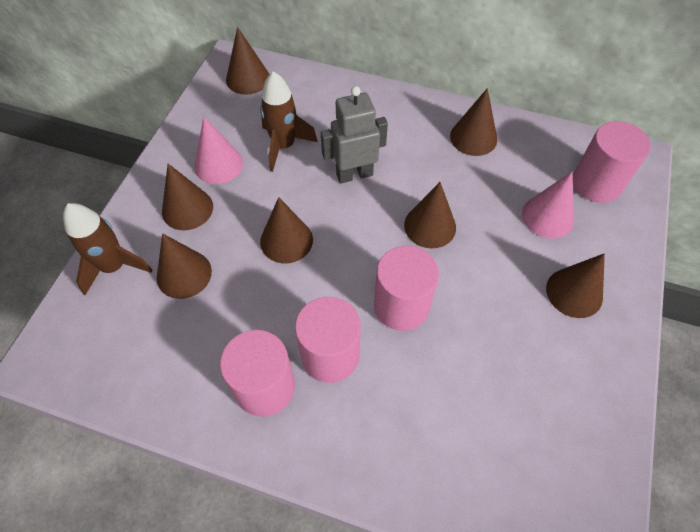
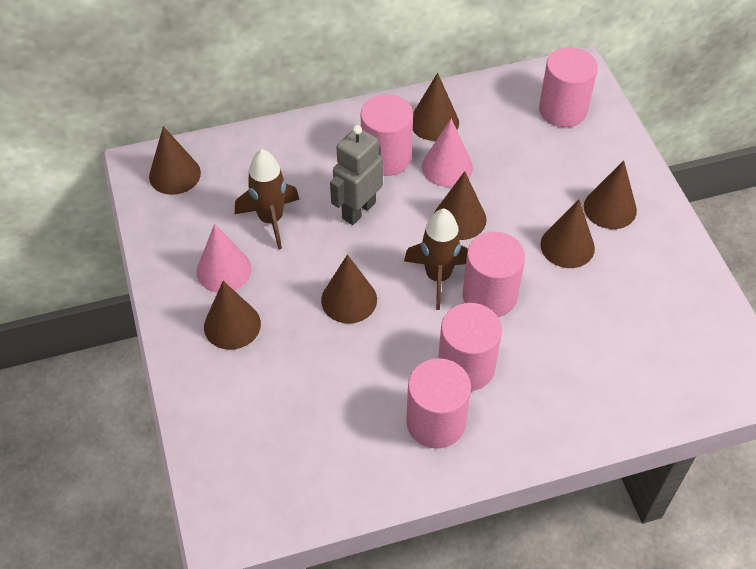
camera: 35 degrees left, 5 degrees down
brown rocket [63,203,152,295] -> brown rocket moved to [404,209,468,310]
brown cone [157,233,212,299] -> brown cone moved to [541,200,595,268]
pink cone [522,172,574,239] -> pink cone moved to [422,118,473,187]
none -> pink cylinder [361,94,413,176]

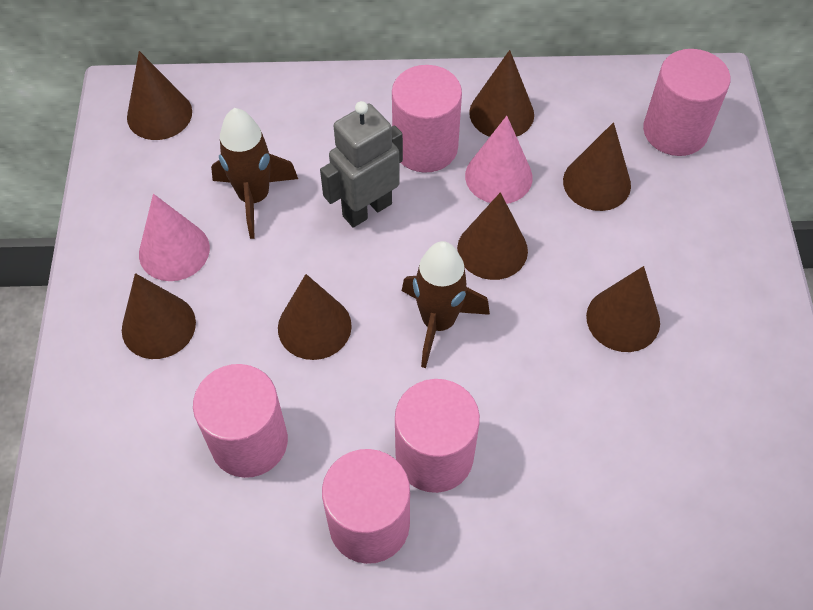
camera: 15 degrees right, 5 degrees up
pink cylinder [463,232,525,317] -> pink cylinder moved to [193,364,288,478]
brown cone [584,160,637,229] -> brown cone moved to [563,122,631,211]

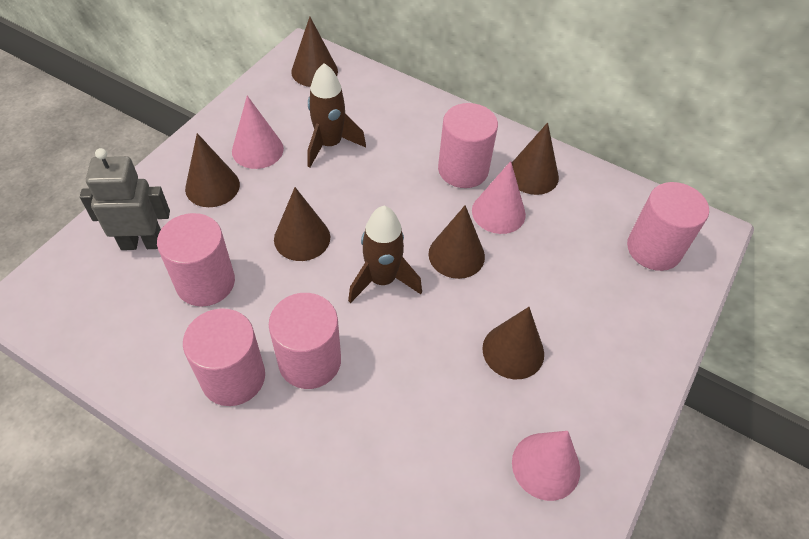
camera: 30 degrees right, 5 degrees down
grey robot [320,101,403,228] -> grey robot moved to [80,148,170,250]
brown cone [563,122,631,211] -> none
none -> pink cone [512,431,580,501]

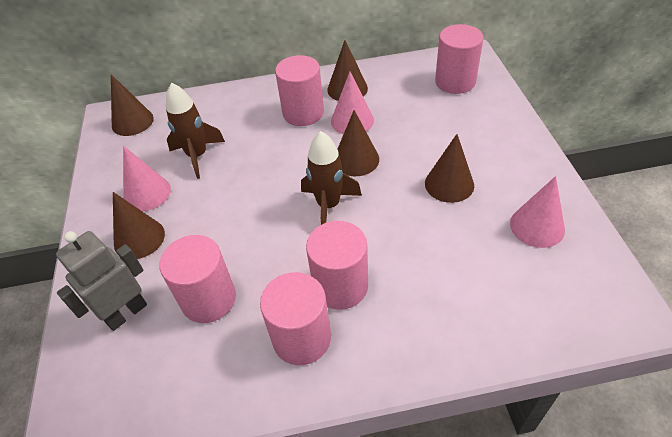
camera: 35 degrees left, 5 degrees down
brown cone [274,187,330,261] -> none

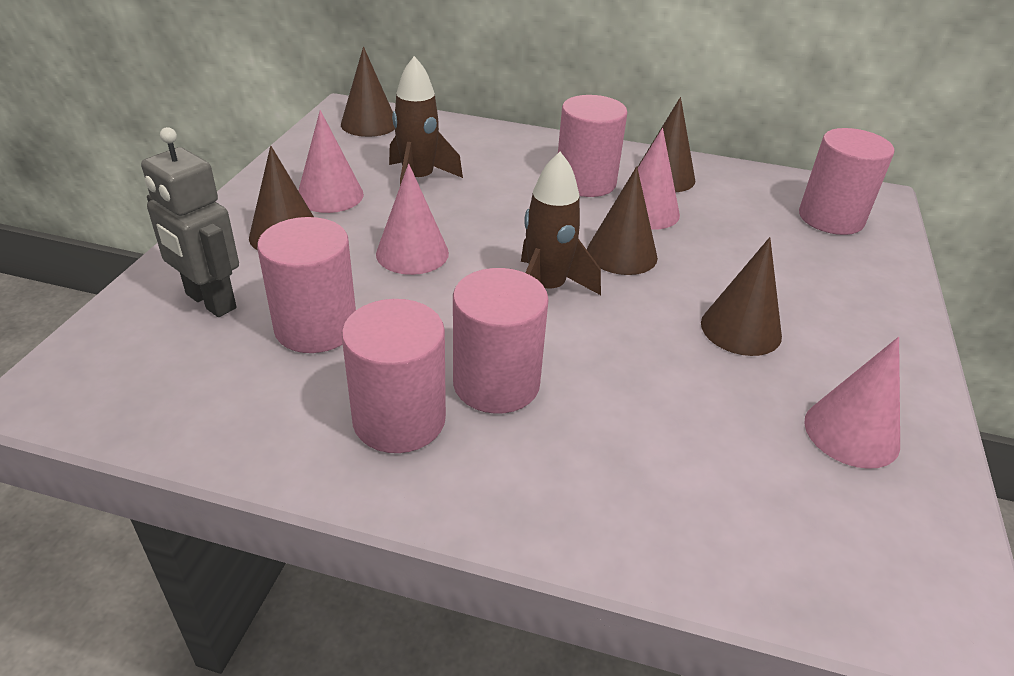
camera: 20 degrees right, 10 degrees down
grey robot [56,231,147,331] -> grey robot turned 120 degrees counterclockwise [141,127,239,317]
none -> pink cone [376,164,449,275]

